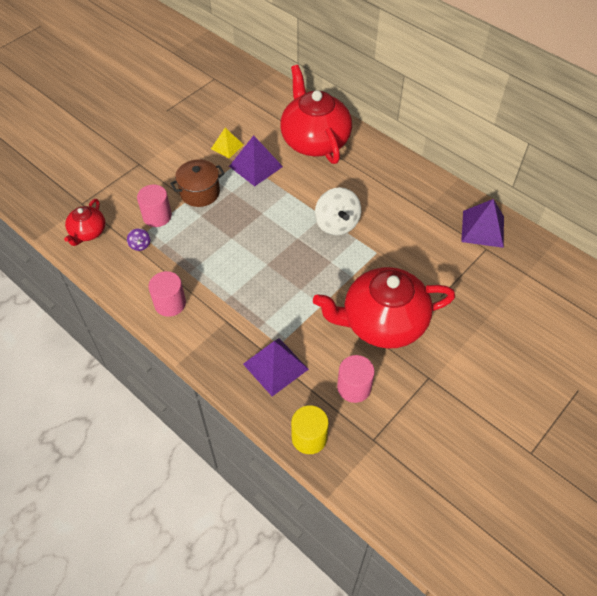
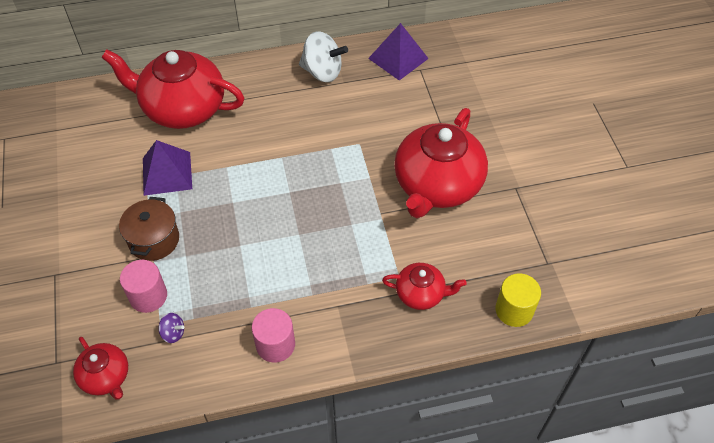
camera: 55 degrees left, 0 degrees up
yellow pyramid [211,128,244,159] -> none
purple pyramid [243,338,309,396] -> red teapot [382,263,467,310]
white spinning top [315,187,361,235] -> white spinning top moved to [299,31,348,82]
pink cylinder [337,355,375,403] -> none

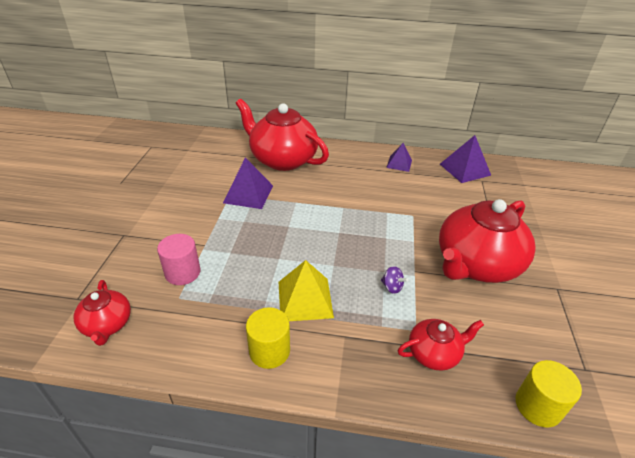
camera: 20 degrees right, 15 degrees down
brown pot [119,197,179,261] -> none
purple spinning top [159,313,184,343] -> purple spinning top moved to [381,266,408,294]
pink cylinder [252,308,295,363] -> yellow cylinder [246,307,290,369]
white spinning top [299,31,348,82] -> purple pyramid [386,143,412,172]
red teapot [382,263,467,310] -> red teapot turned 45 degrees counterclockwise [398,319,484,371]
none -> yellow pyramid [279,260,334,321]

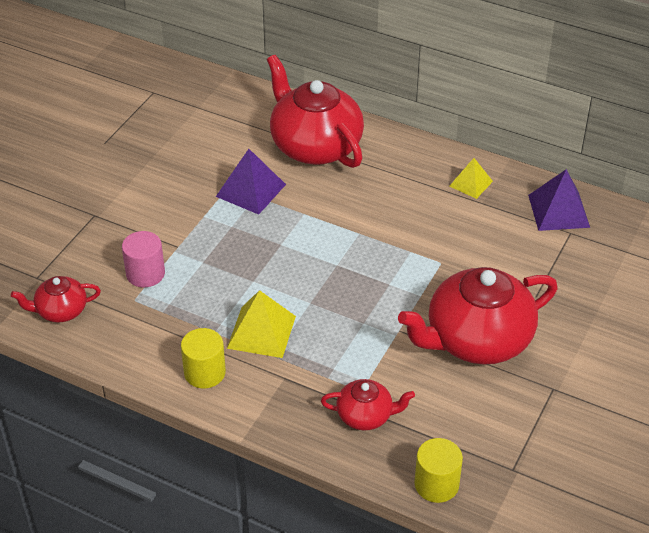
camera: 20 degrees right, 5 degrees up
red teapot [74,280,131,346] -> red teapot turned 75 degrees clockwise [11,276,101,323]
purple spinning top [381,266,408,294] -> none
purple pyramid [386,143,412,172] -> yellow pyramid [449,158,493,199]

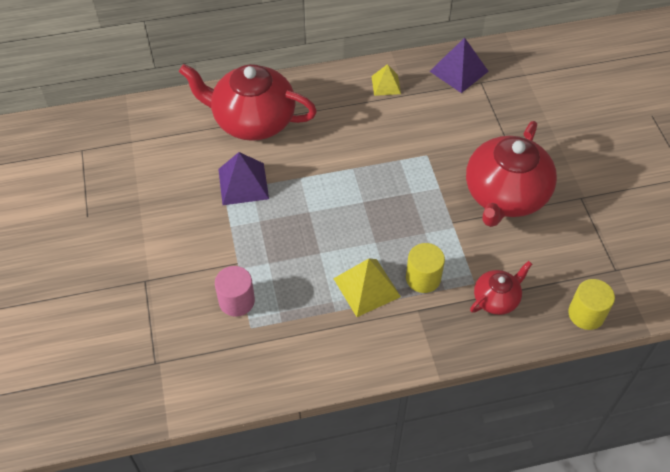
camera: 40 degrees left, 10 degrees up
red teapot [11,276,101,323] -> none
yellow cylinder [181,328,226,388] -> yellow cylinder moved to [406,243,445,293]

